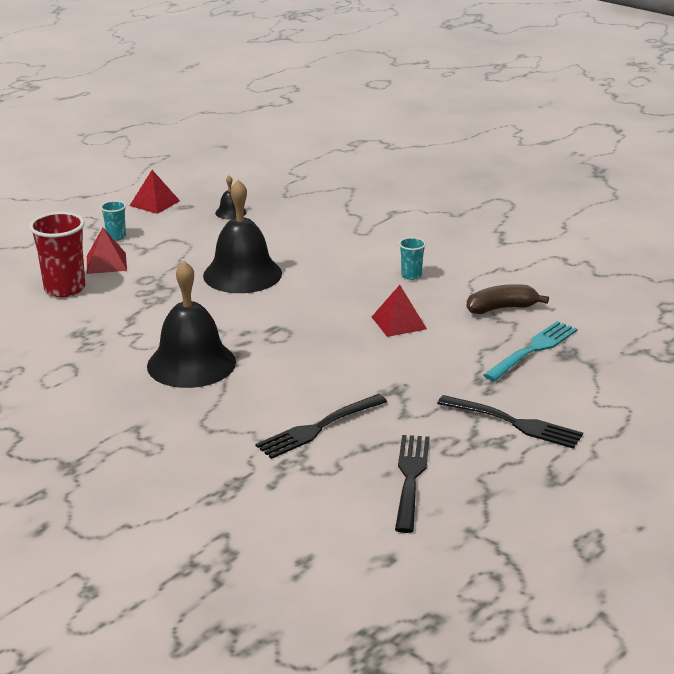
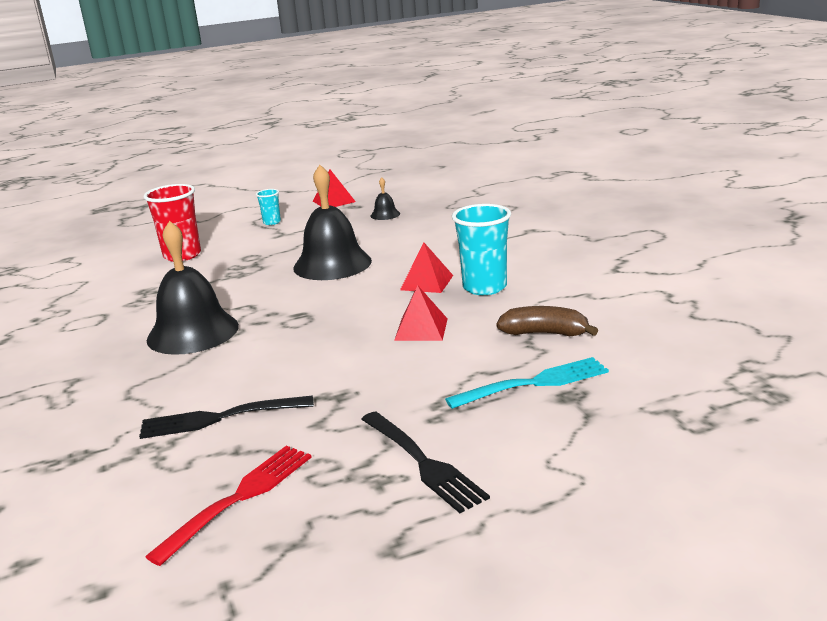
camera: 30 degrees right, 5 degrees down
red pyramid [87,228,127,274] -> red pyramid moved to [400,243,453,293]
black fork [395,435,430,533] -> red fork [145,446,312,566]
turquoise cup [399,237,426,280] -> turquoise cup [452,204,511,295], size x1.96

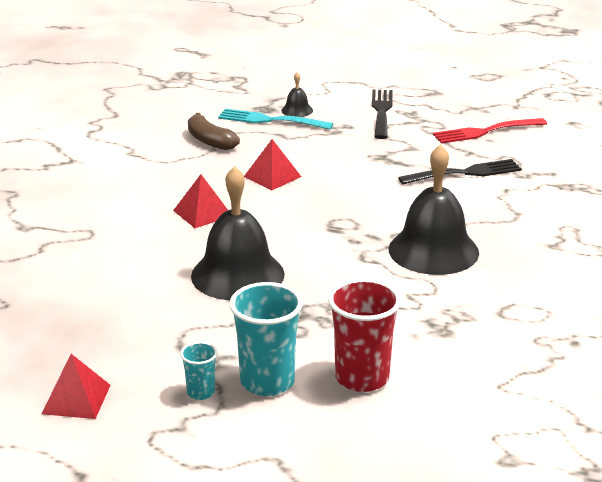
camera: 145 degrees left, 5 degrees up
black fork [139,395,314,439] -> black fork turned 45 degrees counterclockwise [398,159,522,184]
black bell [370,177,400,220] -> black bell moved to [281,72,313,117]
turquoise cup [452,204,511,295] -> turquoise cup moved to [229,282,303,396]

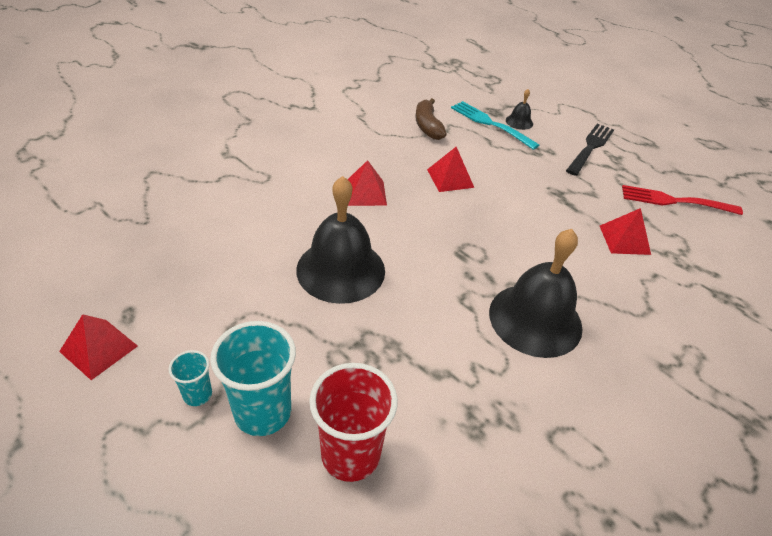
camera: 25 degrees right, 15 degrees up
black fork [398,159,522,184] -> red pyramid [600,208,651,255]

